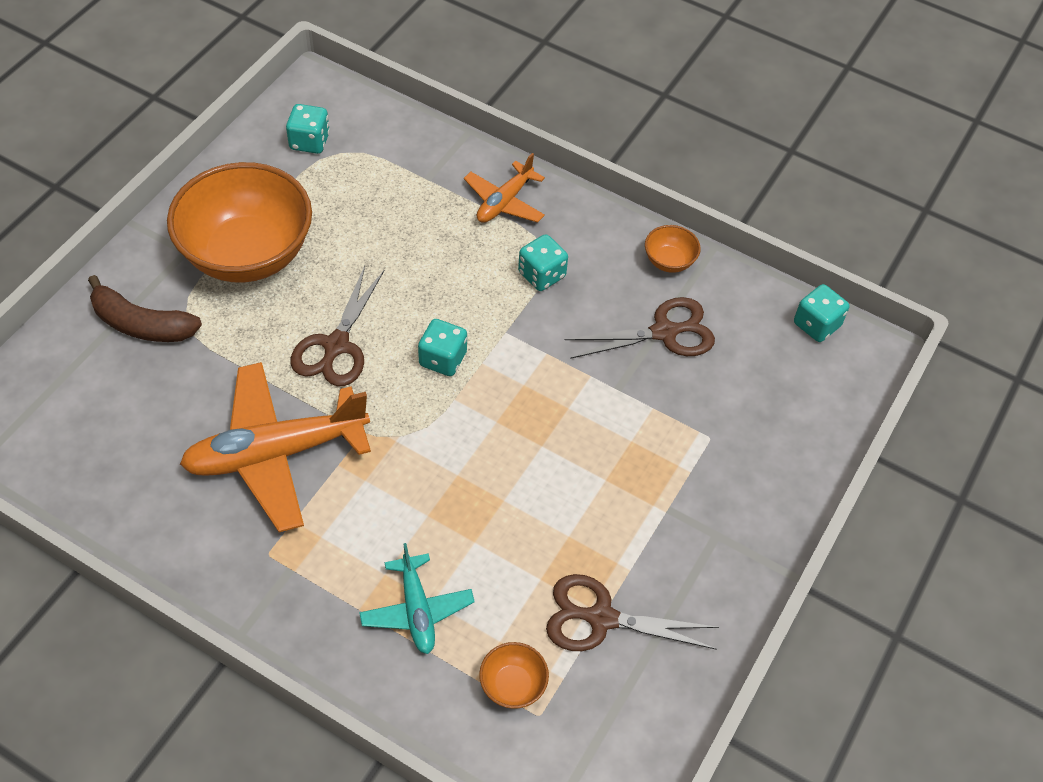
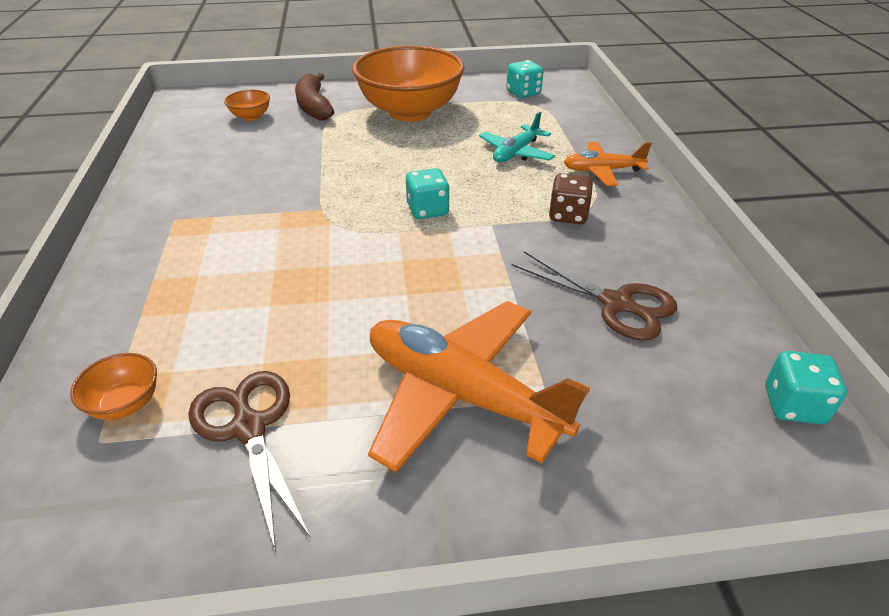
camera: 55 degrees right, 15 degrees down
orange plane [180,362,371,532] -> orange plane moved to [368,301,590,473]
brown scissors [291,266,385,387] -> none
turquoise plane [359,543,475,654] -> turquoise plane moved to [479,112,555,163]
turquoise dice [518,234,568,291] -> brown dice [549,173,593,224]
orange bowl [645,225,701,273] -> orange bowl moved to [224,89,270,121]

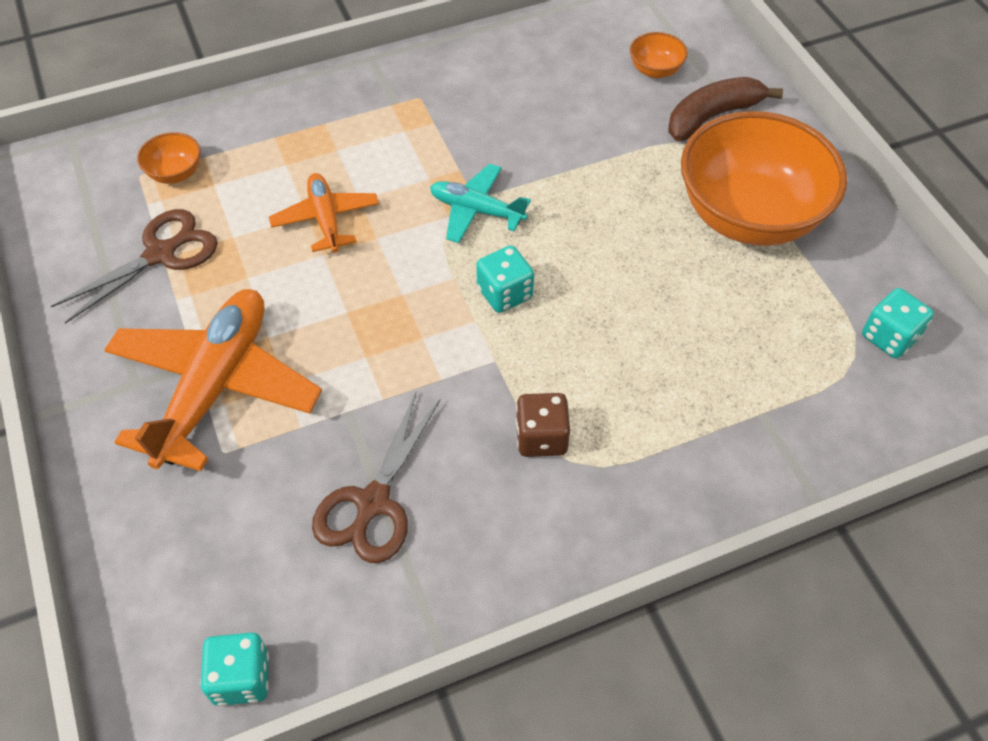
camera: 75 degrees right, 15 degrees up
turquoise plane [479,112,555,163] -> turquoise plane moved to [430,164,531,243]
orange plane [564,142,652,186] -> orange plane moved to [269,173,379,253]

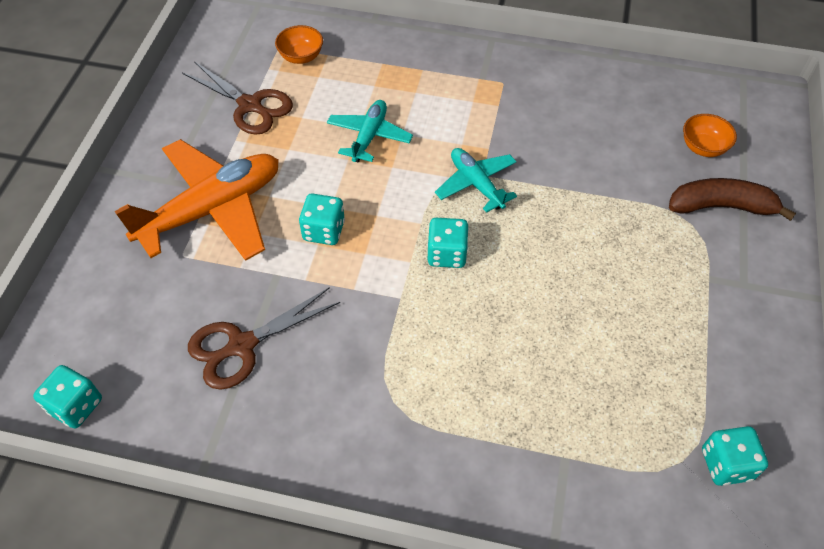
camera: 35 degrees right, 0 degrees up
brown scissors [51,209,218,324] -> brown scissors turned 45 degrees clockwise [182,61,293,135]
orange plane [269,173,379,253] -> turquoise plane [327,100,413,162]
brown dice [516,393,570,457] -> none
orange bowl [681,111,847,246] -> none
none -> turquoise dice [299,194,345,245]

